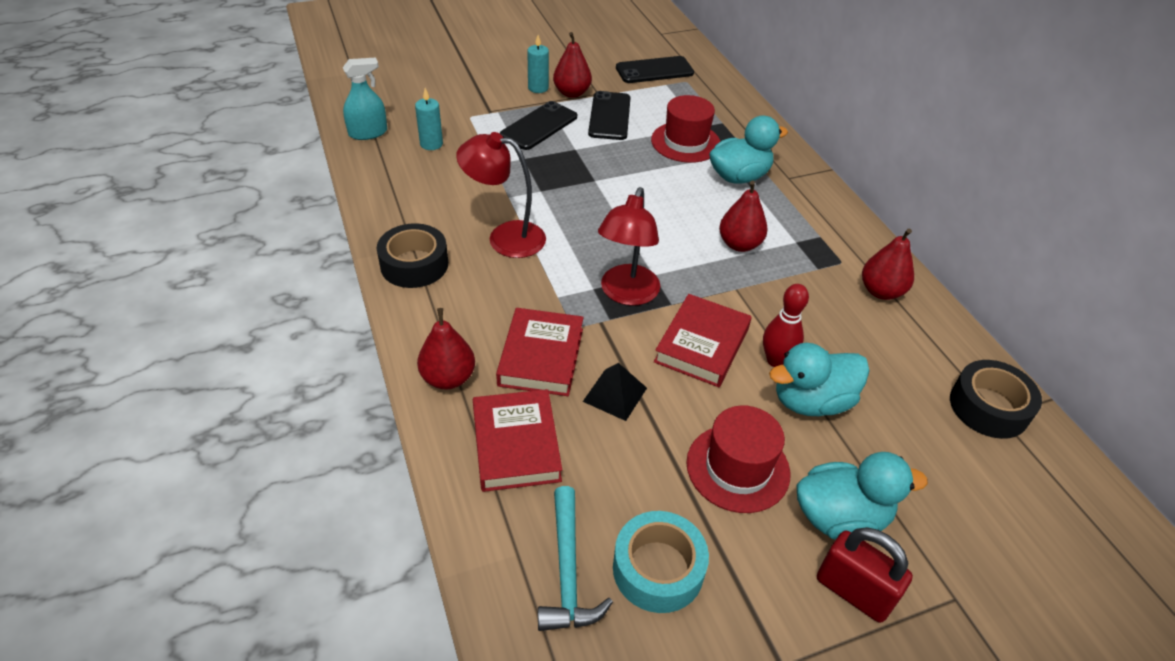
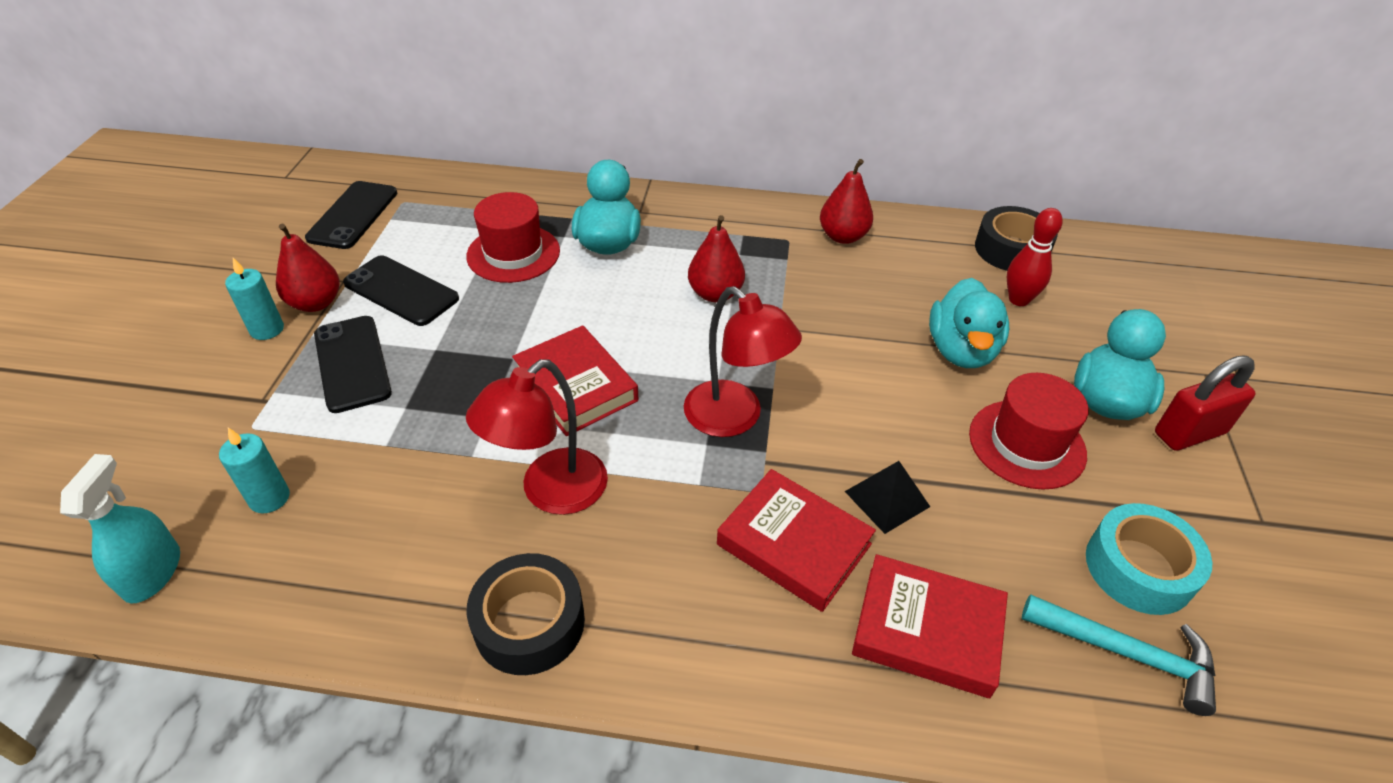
camera: 60 degrees left, 0 degrees up
red pear [417,308,475,389] -> none
red book [654,294,752,387] -> red book moved to [512,325,638,436]
red bowling pin [763,284,809,367] -> red bowling pin moved to [1007,208,1063,306]

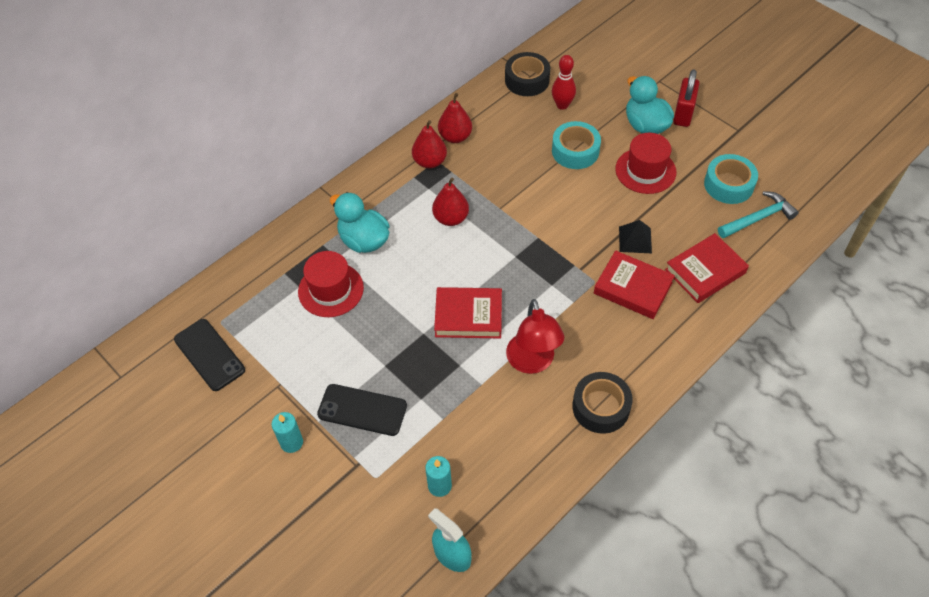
camera: 50 degrees left, 10 degrees up
red pear [276,223,340,312] -> red pear moved to [412,120,447,169]
black phone [343,256,459,326] -> none
red lamp [684,286,802,437] -> none
red book [717,469,876,612] -> red book turned 45 degrees clockwise [594,250,675,319]
turquoise duck [929,278,1009,368] -> turquoise tape [552,121,601,169]

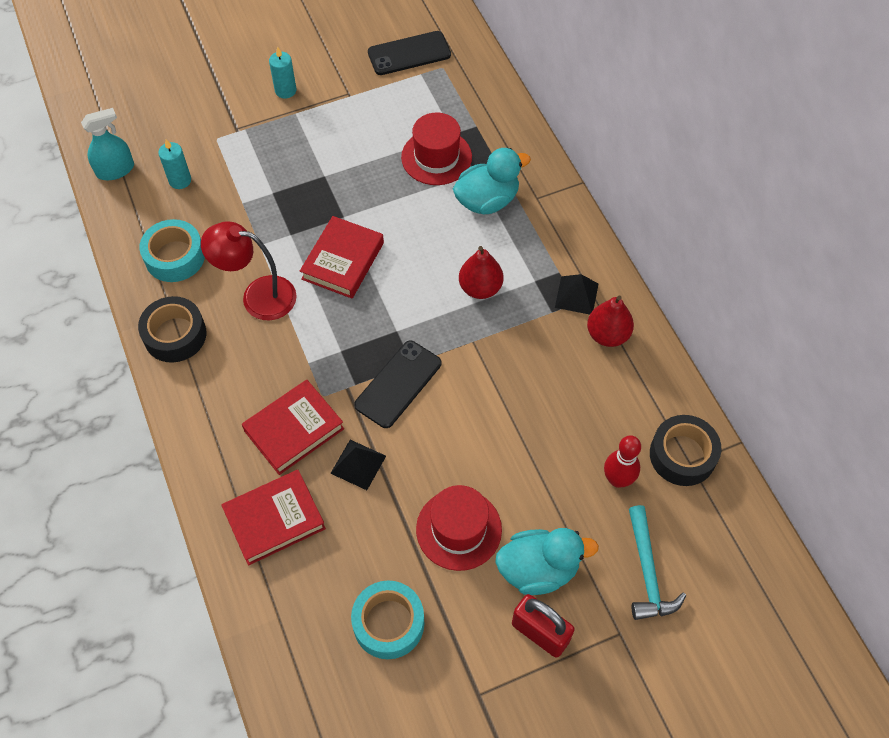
camera: 110 degrees right, 5 degrees up
black phone [317,384,407,436] -> black phone moved to [354,341,441,428]
red pear [412,120,447,169] -> black pyramid [555,274,598,315]
turquoise tape [552,121,601,169] -> turquoise tape moved to [139,219,205,282]
red book [665,233,749,303] -> red book turned 75 degrees clockwise [221,470,326,565]
turquoise hammer [718,191,799,238] -> turquoise hammer moved to [629,505,686,620]

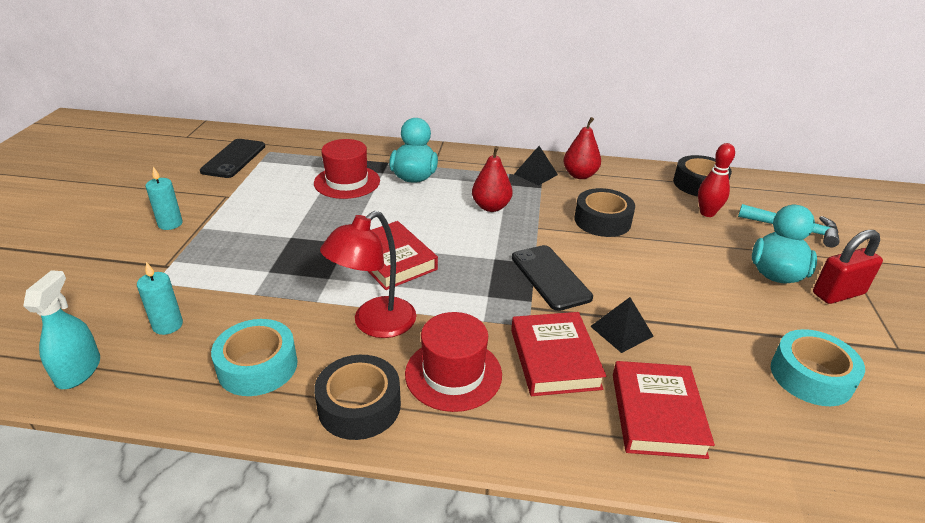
camera: 60 degrees left, 25 degrees down
red hat [416,485,502,571] -> red hat moved to [405,312,502,412]
none -> black tape [575,188,635,237]

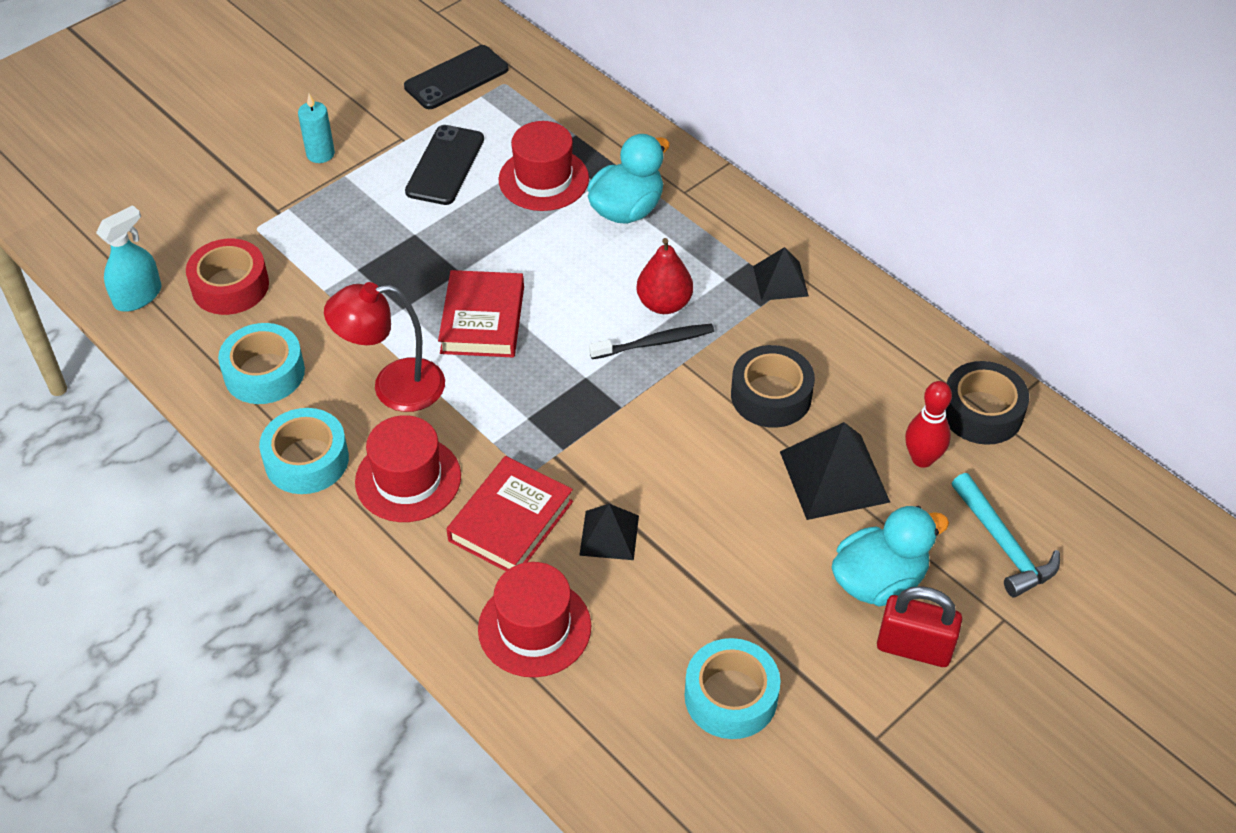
camera: 40 degrees right, 15 degrees up
turquoise candle [137,262,183,335] -> red tape [186,239,269,315]
black tape [314,355,401,440] -> turquoise tape [259,408,349,494]
black phone [512,245,593,311] -> black phone moved to [405,125,484,205]
red pear [563,117,601,179] -> none
red book [613,361,715,459] -> red hat [478,562,591,677]
none -> black toothbrush [589,324,714,359]
none -> black pyramid [780,422,890,520]

